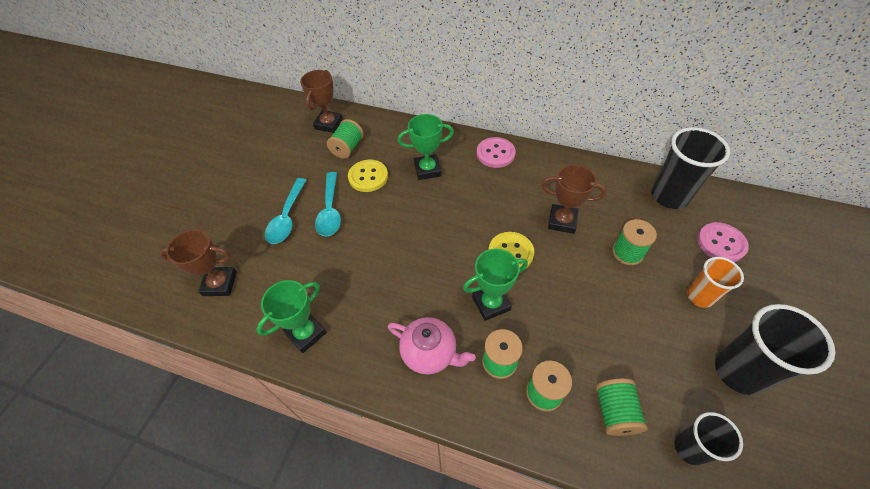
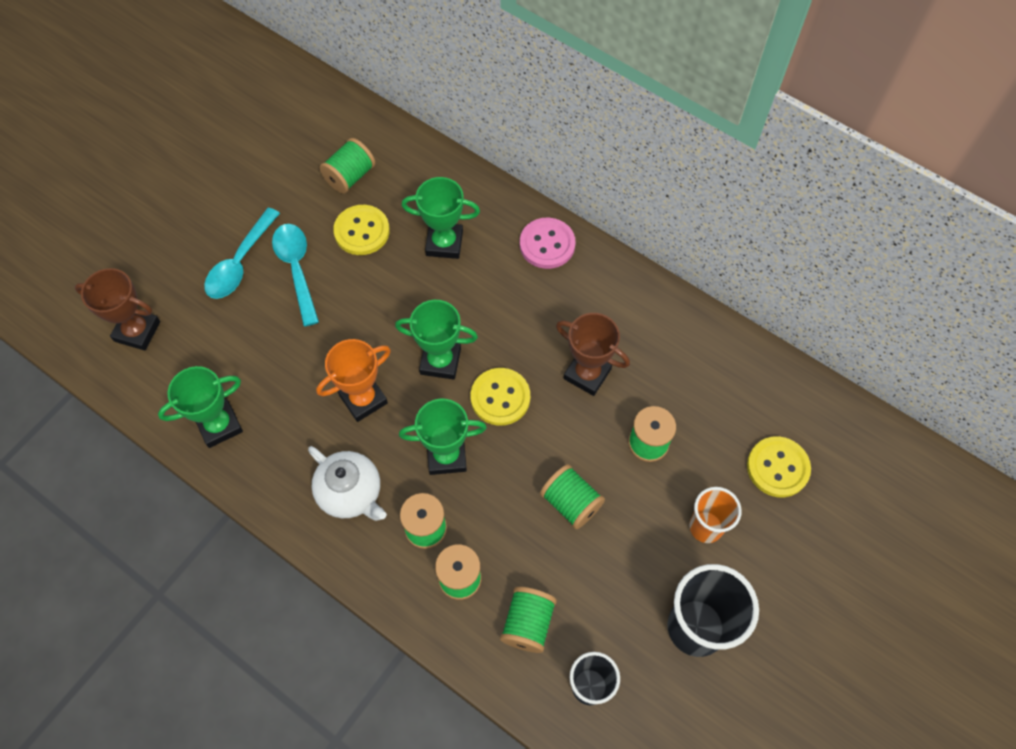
camera: 15 degrees right, 10 degrees up
brown trophy [300,70,343,133] -> none
turquoise spoon [315,172,341,236] -> turquoise spoon turned 150 degrees clockwise [272,224,319,326]
pink teapot [388,317,475,375] -> white teapot [308,446,387,521]
black cup [652,127,730,209] -> none
pink button [697,222,749,262] -> yellow button [747,437,811,497]
none -> orange trophy [316,339,391,422]
none -> green trophy [395,300,478,380]
none -> green spool [540,464,605,529]

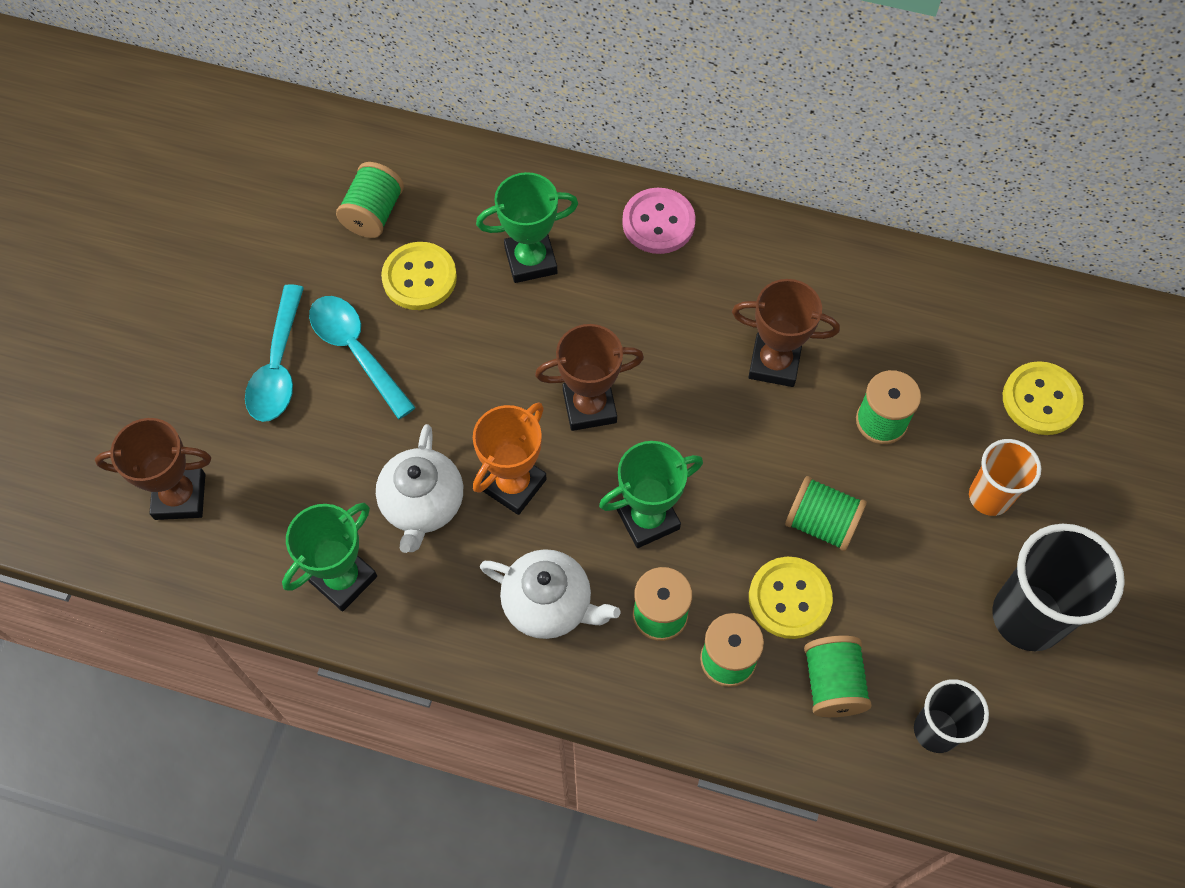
camera: 20 degrees left, 0 degrees up
green trophy [395,300,478,380] -> brown trophy [535,324,644,431]
yellow button [470,368,530,426] -> yellow button moved to [749,557,833,639]
none -> white teapot [376,424,463,553]

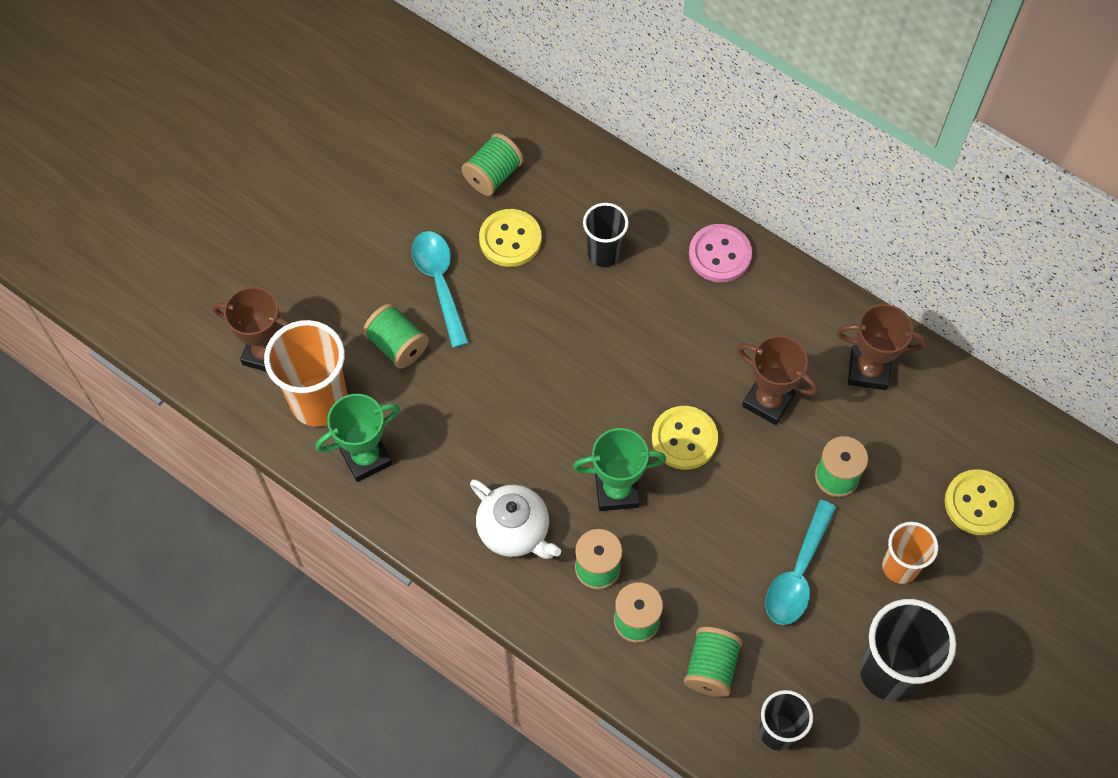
camera: 20 degrees right, 0 degrees up
turquoise spoon [245,284,304,422] -> turquoise spoon moved to [765,500,837,625]
white teapot [376,424,463,553] -> none
orange trophy [473,402,547,515] -> none
green trophy [476,172,578,283] -> black cup [583,203,629,267]
brown trophy [535,324,644,431] -> brown trophy moved to [836,304,927,390]
yellow button [749,557,833,639] -> yellow button moved to [652,406,718,470]
green spool [785,476,867,551] -> green spool moved to [363,303,429,369]
none -> orange cup [264,320,348,427]

